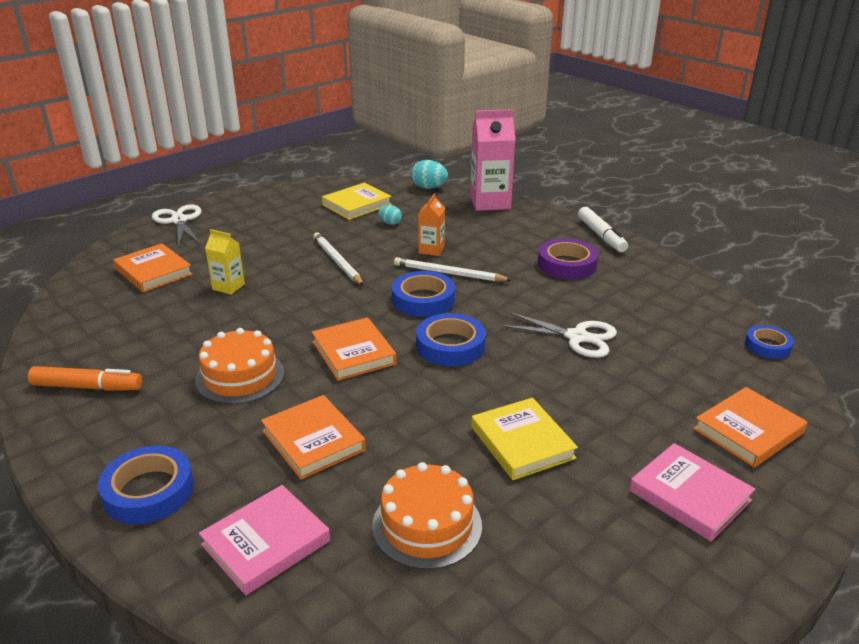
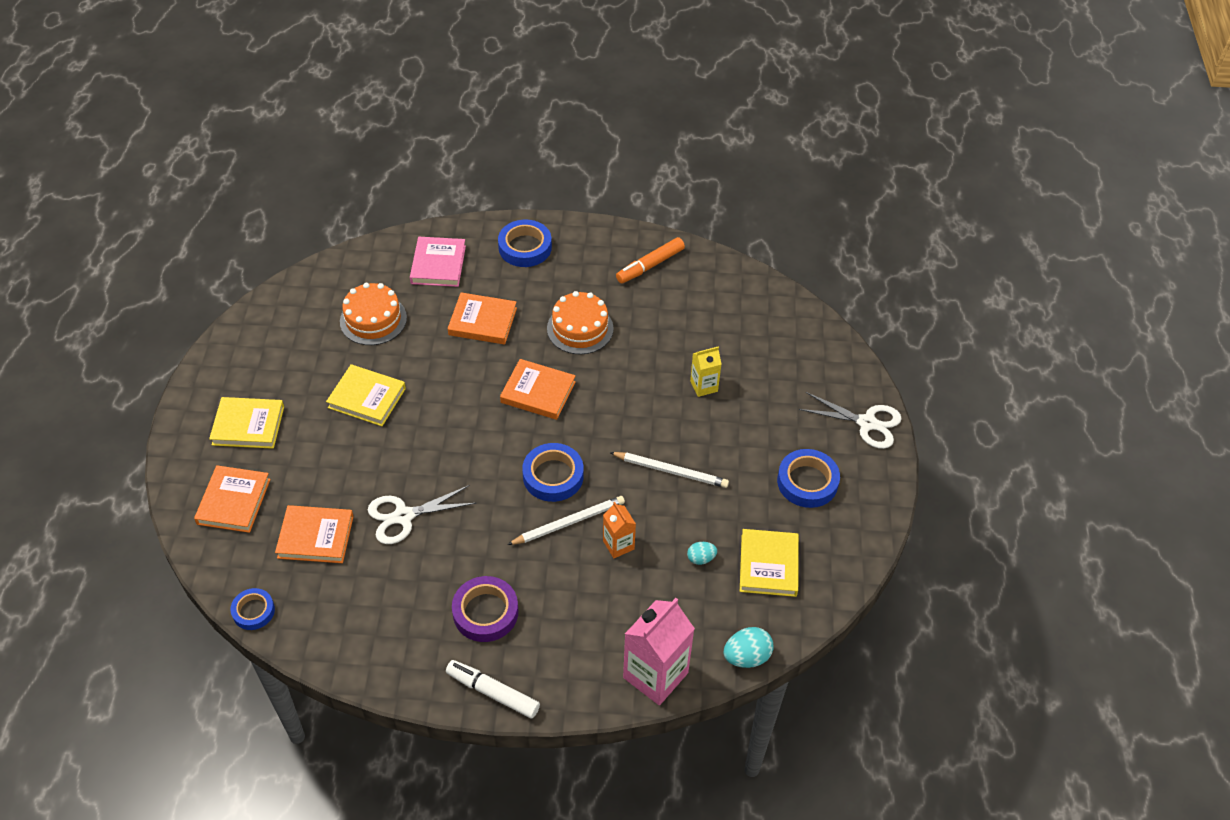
camera: 135 degrees right, 20 degrees up
orange book [113,243,193,292] -> orange book moved to [275,505,354,563]
blue tape [416,313,486,366] -> blue tape moved to [777,449,840,508]
pink book [629,443,755,541] -> yellow book [209,397,284,449]

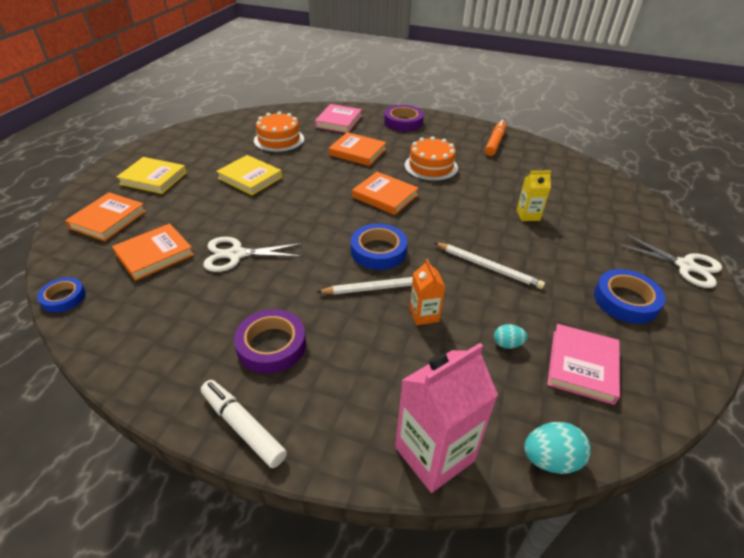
camera: 15 degrees right, 10 degrees down
orange book [275,505,354,563] -> orange book turned 60 degrees counterclockwise [112,223,194,281]
blue tape [498,220,552,267] -> purple tape [384,105,424,131]
orange marker [616,237,685,283] -> orange marker turned 135 degrees clockwise [485,120,506,156]
yellow book [740,529,799,597] -> pink book [547,324,620,405]

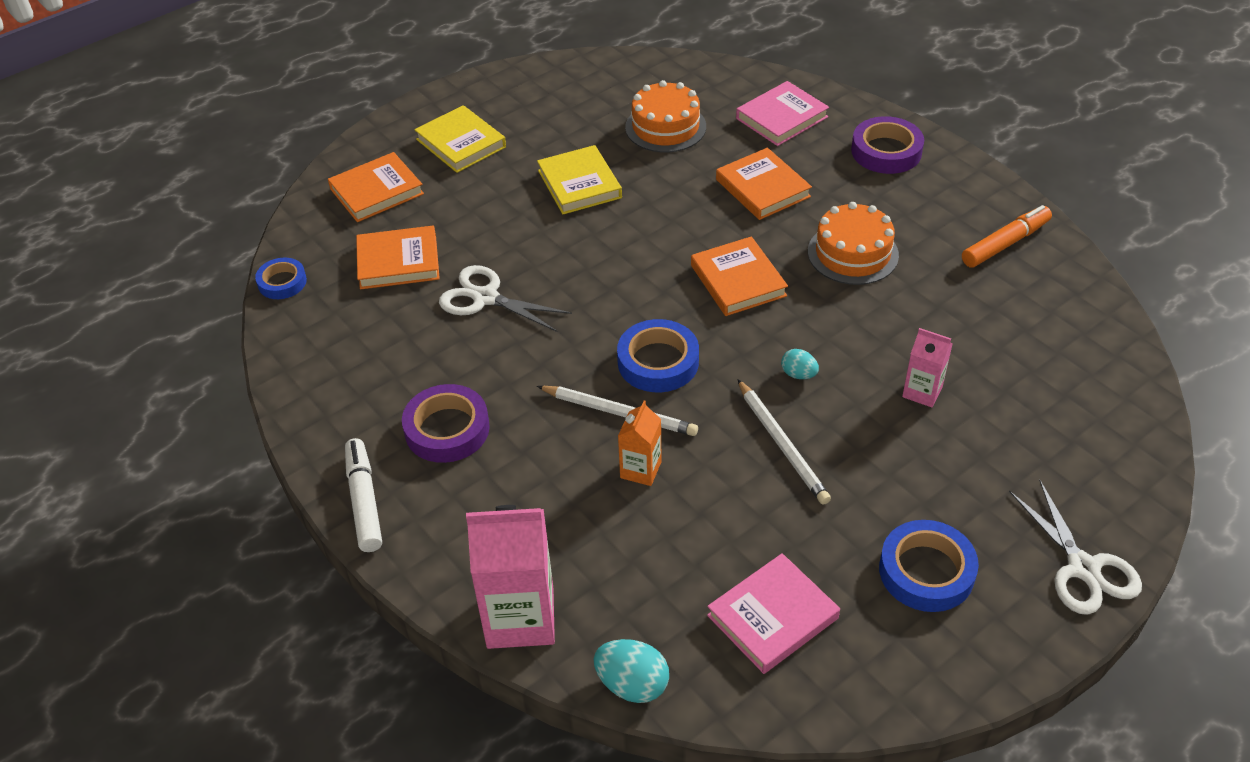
camera: 35 degrees right, 5 degrees up
turquoise egg [494,324,528,349] -> turquoise egg moved to [781,349,819,379]
yellow carton [516,171,551,221] -> pink carton [902,328,953,407]

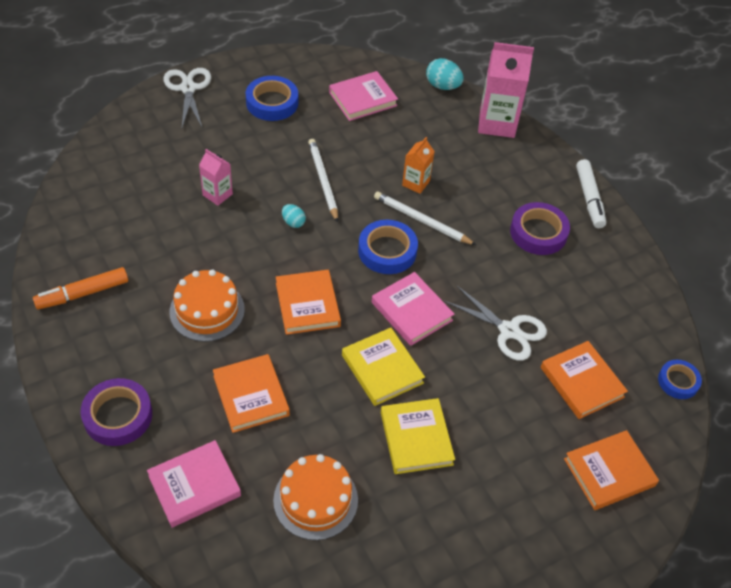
camera: 175 degrees left, 5 degrees up
orange book [356,225,440,289] -> orange book turned 60 degrees clockwise [541,341,628,419]
yellow book [414,105,506,173] -> yellow book moved to [342,328,425,406]
none -> pink book [372,272,454,346]

